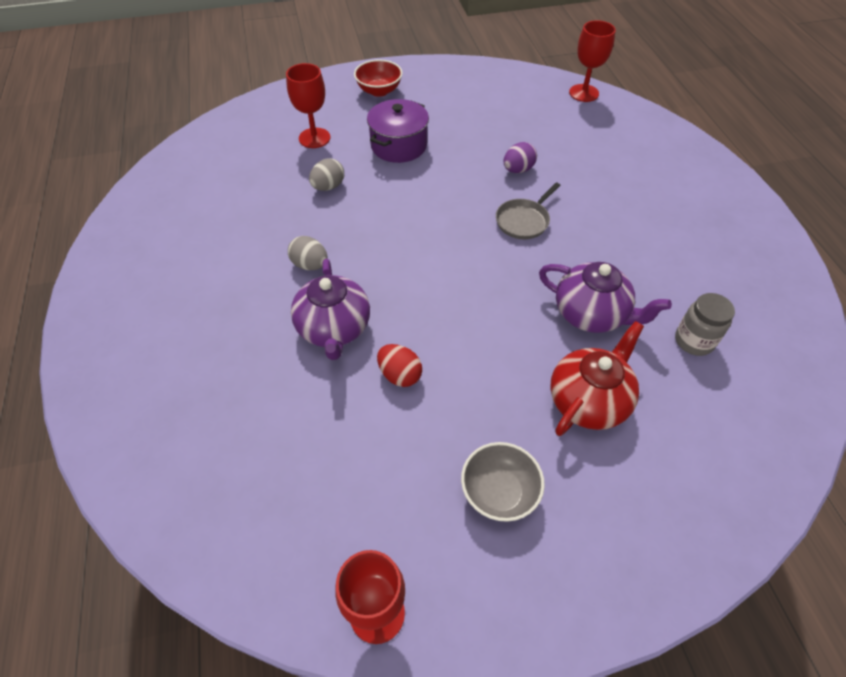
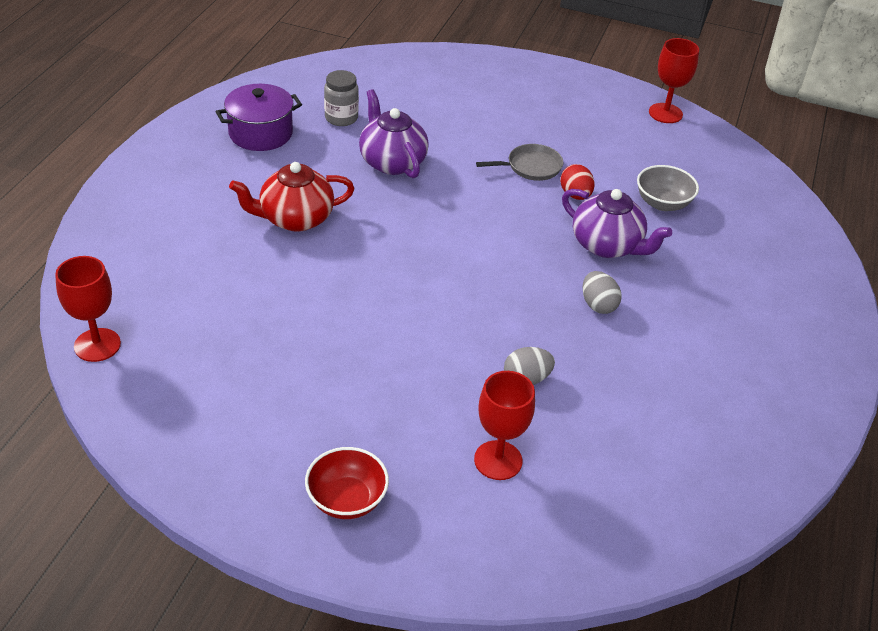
camera: 150 degrees left, 10 degrees down
purple teapot [291,259,370,360] -> purple teapot turned 105 degrees clockwise [562,189,672,258]
purple pot [367,99,429,163] -> purple pot moved to [216,84,302,151]
grey bowl [461,442,545,522] -> grey bowl moved to [637,165,699,211]
grey pan [496,183,561,239] -> grey pan moved to [476,144,563,181]
purple egg [504,142,537,173] -> none
red teapot [550,321,644,436] -> red teapot moved to [229,162,355,232]

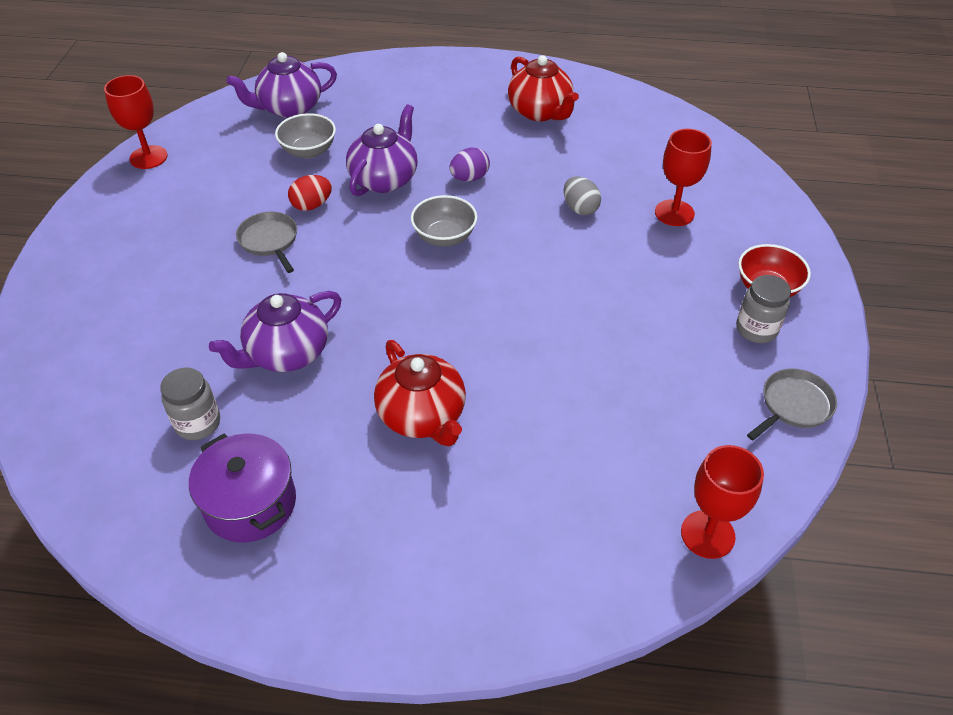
camera: 100 degrees left, 5 degrees up
grey egg [582,271,621,314] -> purple egg [449,147,490,181]
none -> purple teapot [226,52,337,118]
none -> grey bowl [411,195,477,247]
none -> red teapot [508,55,579,121]
none -> grey jar [736,275,791,343]
none -> grey pan [747,369,837,440]

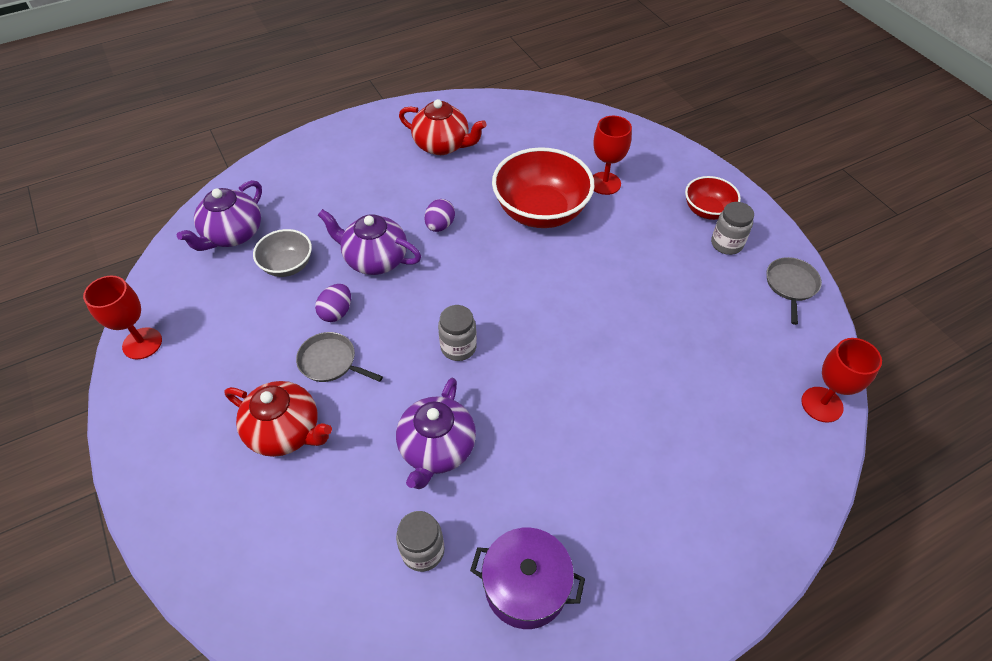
camera: 35 degrees left, 5 degrees up
red egg [288,175,332,211] -> purple egg [315,284,351,322]
purple teapot [346,104,418,196] -> purple teapot turned 60 degrees counterclockwise [318,209,421,275]
red teapot [374,340,466,446] -> red teapot moved to [225,381,332,457]
grey bowl [411,195,477,247] -> none
grey egg [564,176,601,215] -> red bowl [492,147,594,228]
none -> grey jar [438,305,477,361]

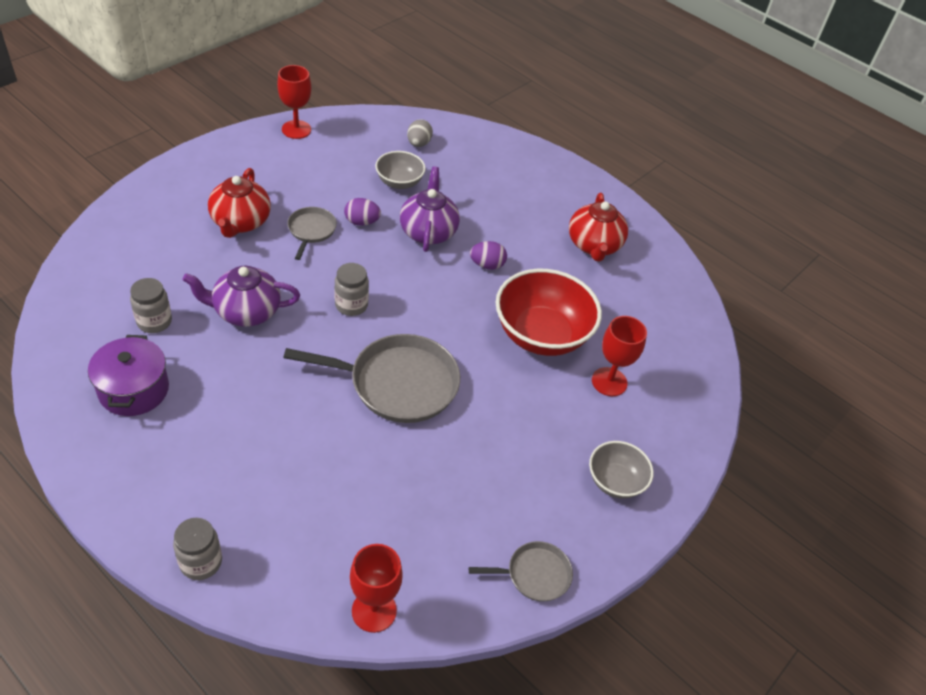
camera: 65 degrees right, 5 degrees down
purple teapot [177,180,262,251] -> grey egg [407,119,433,147]
red bowl [685,176,741,220] -> grey bowl [589,441,654,499]
grey jar [711,202,754,255] -> grey jar moved to [173,518,222,580]
none -> grey pan [283,334,460,423]

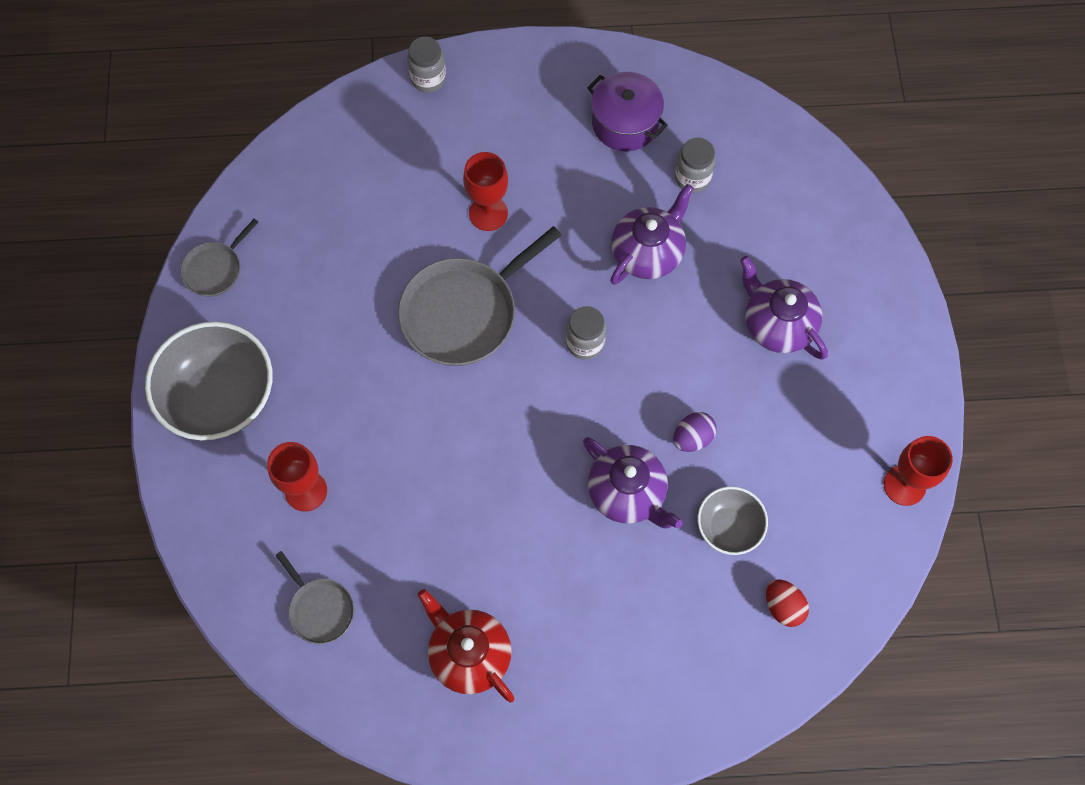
camera: 140 degrees right, 20 degrees up
red teapot [208,168,271,238] -> purple teapot [740,256,828,360]
grey pan [287,207,337,260] -> grey pan moved to [275,551,354,644]
red goblet [350,544,403,633] -> red goblet moved to [463,152,508,231]
grey egg [407,119,433,147] -> red egg [766,580,809,627]
purple egg [470,241,507,270] -> none
red bowl [496,269,602,356] -> none
grey bowl [589,441,654,499] -> grey bowl [145,321,273,440], size x1.84

